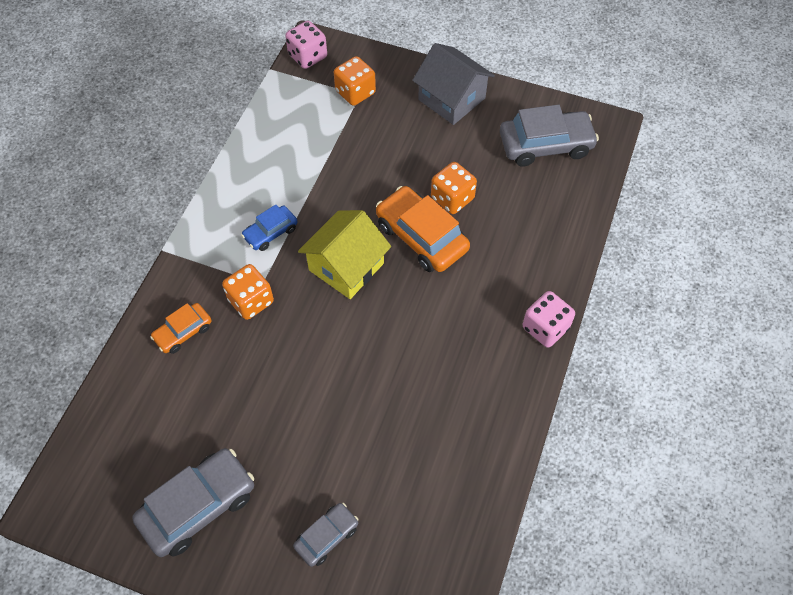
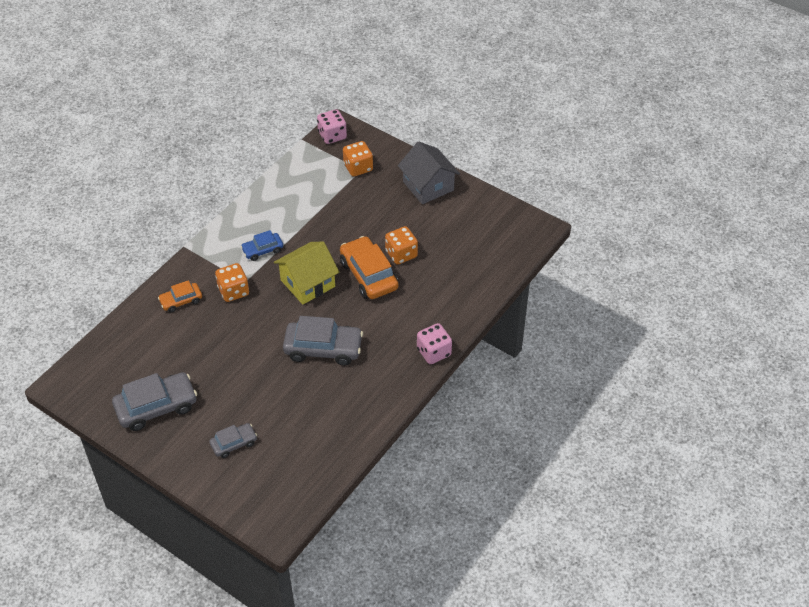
camera: 15 degrees right, 10 degrees down
grey car [500,105,599,167] -> grey car moved to [283,316,363,366]

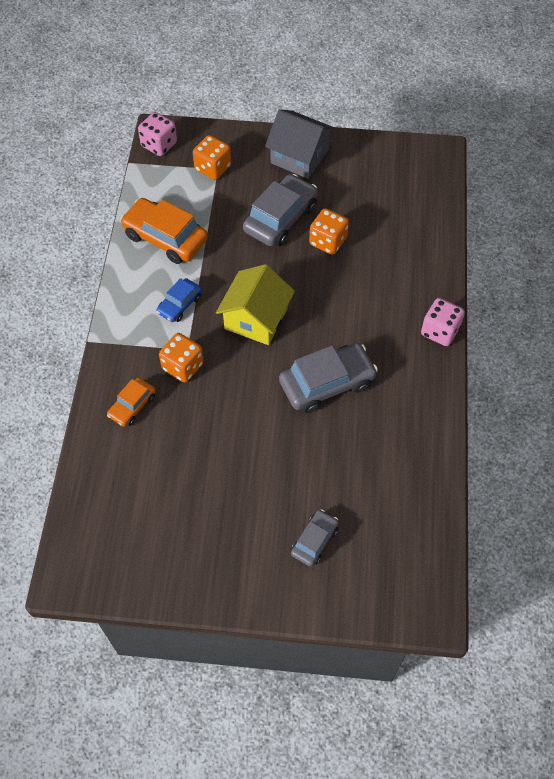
camera: 30 degrees left, 10 degrees up
grey car [112,372,197,431] -> grey car moved to [243,174,318,246]
orange car [340,236,398,299] -> orange car moved to [120,198,208,264]

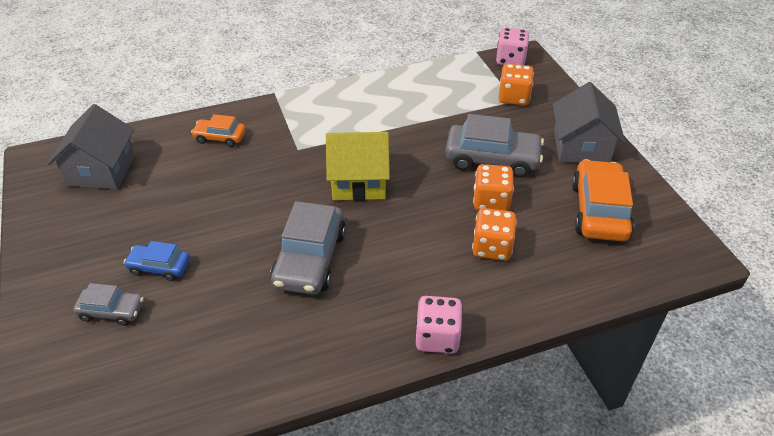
camera: 65 degrees right, 15 degrees down
orange car [120,198,208,264] -> orange car moved to [572,159,634,241]
blue car [156,278,202,322] -> blue car moved to [124,241,190,281]
orange dice [159,333,204,382] -> orange dice moved to [472,208,517,261]
grey car [279,343,378,413] -> grey car turned 60 degrees clockwise [270,201,346,295]
none -> grey house [47,104,135,189]

